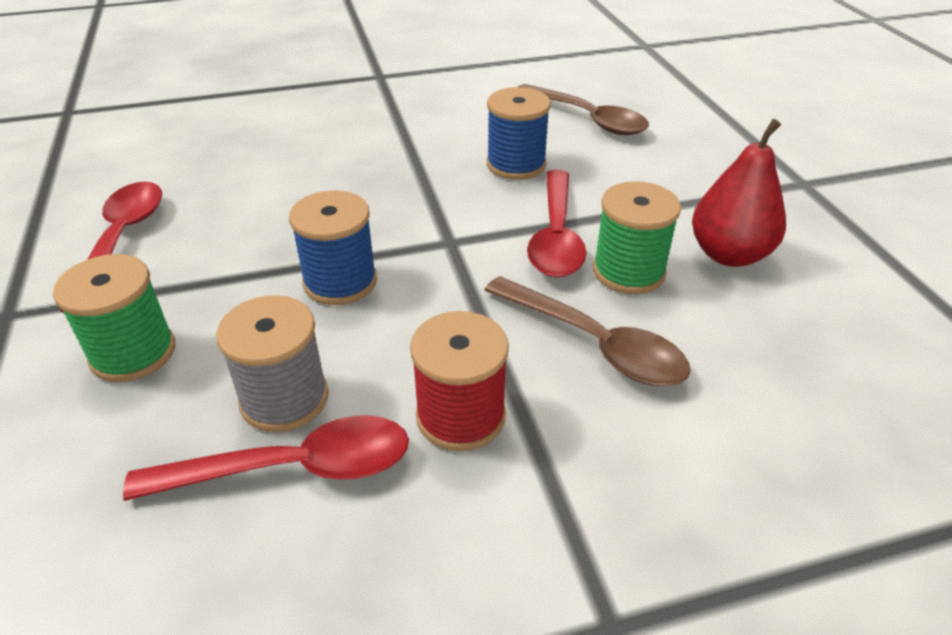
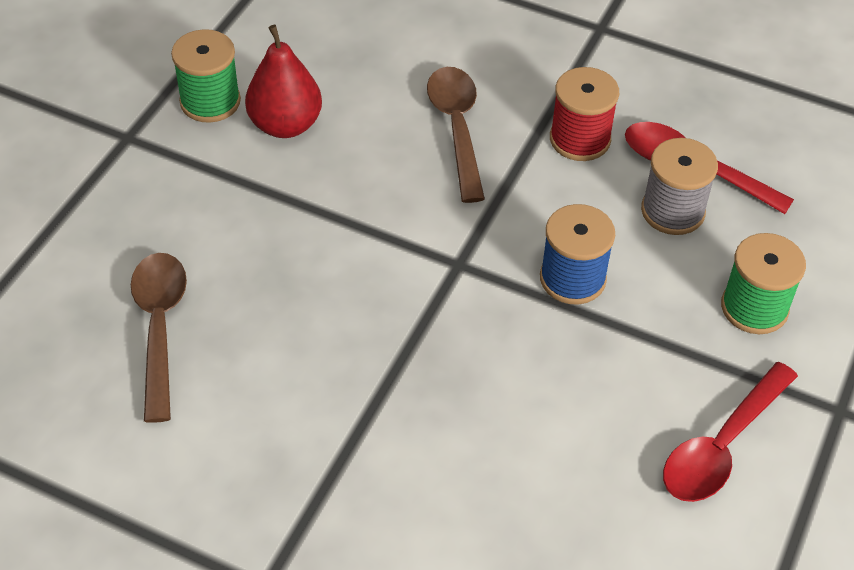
camera: 140 degrees left, 10 degrees up
blue spool [486,87,551,180] -> none
red spoon [527,170,586,277] -> none
green spool [593,181,681,294] -> green spool moved to [171,29,241,123]

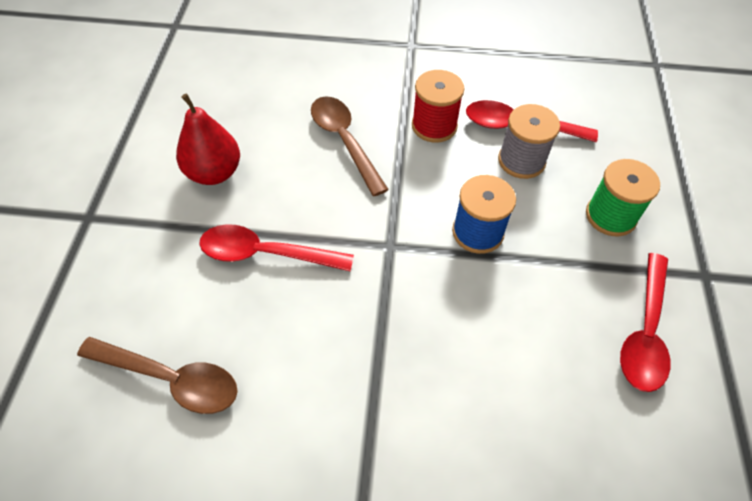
camera: 20 degrees left, 5 degrees up
brown spoon [131,253,187,423] -> brown spoon turned 135 degrees clockwise [77,337,238,414]
green spool [171,29,241,123] -> none
none -> red spoon [199,224,354,272]

